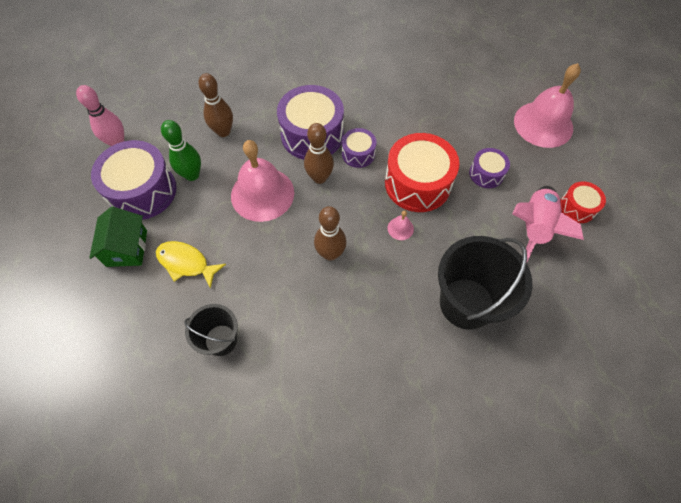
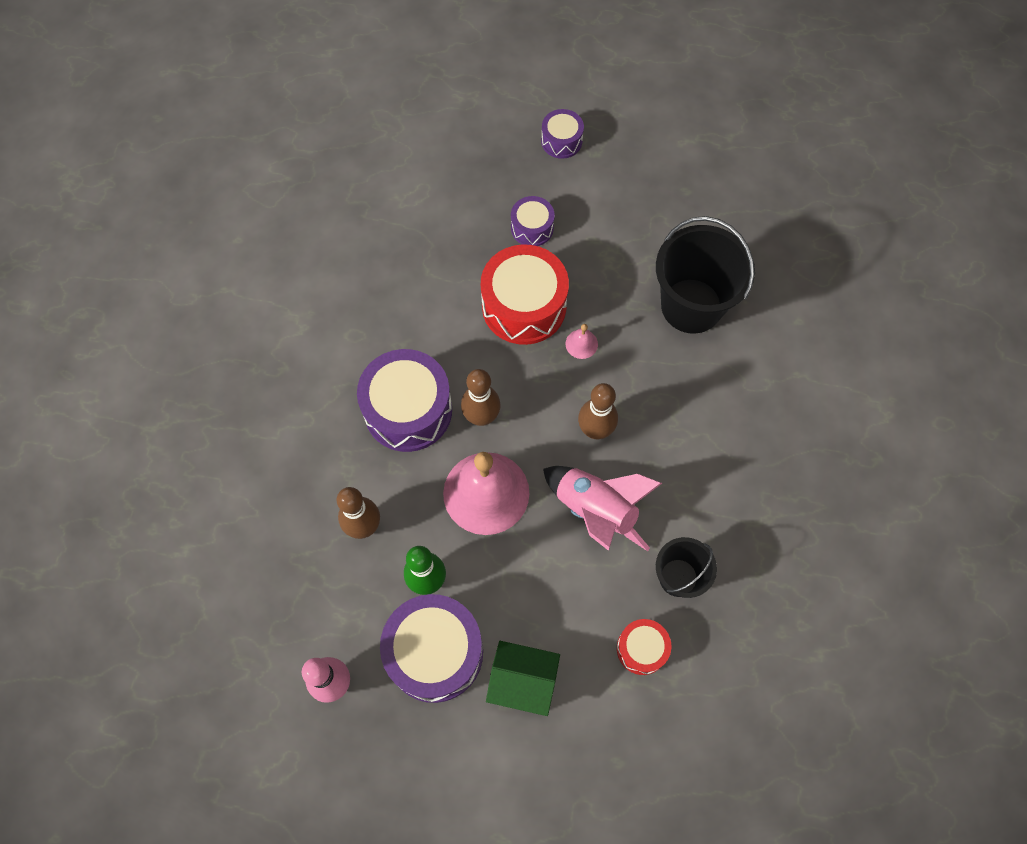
camera: 75 degrees left, 5 degrees up
yellow fish [156,241,226,289] -> none
purple drum [342,128,376,168] -> purple drum moved to [541,109,584,159]
pink rocket [512,186,584,262] -> pink rocket moved to [543,466,662,551]
pink bell [514,63,581,148] -> none
red drum [560,181,606,223] -> red drum moved to [617,619,671,675]

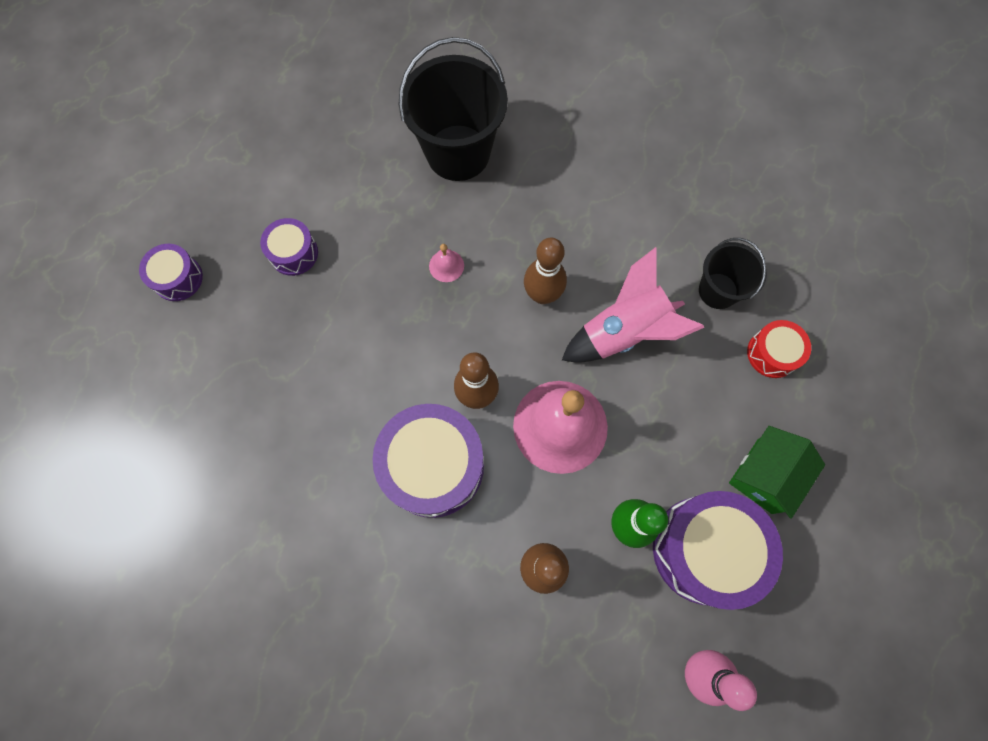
camera: 65 degrees left, 5 degrees up
red drum [481,244,569,345] -> none
purple drum [541,109,584,159] -> purple drum moved to [139,244,203,301]

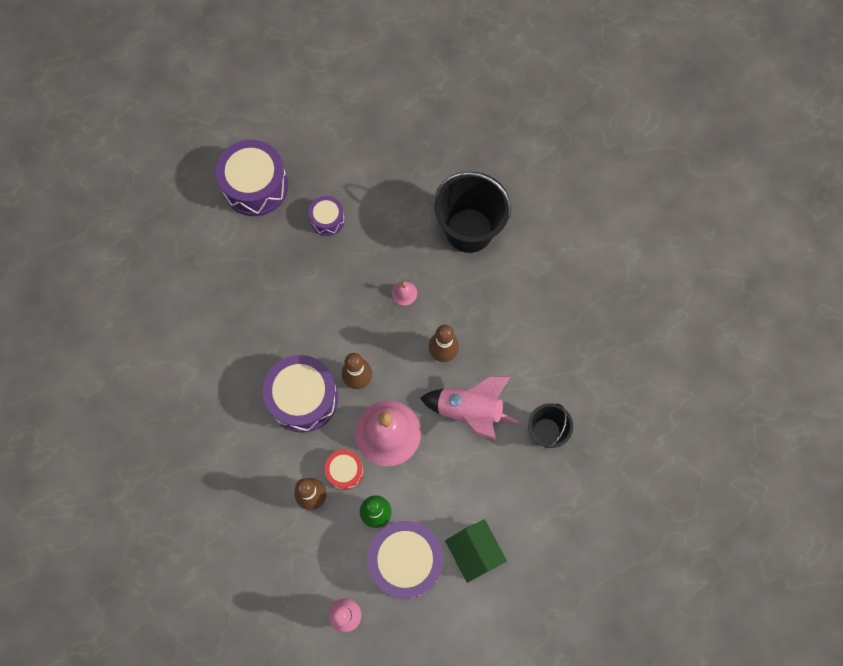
camera: 40 degrees right, 0 degrees up
purple drum [139,244,203,301] -> purple drum [216,140,288,216], size x1.91
green house [729,426,825,519] -> green house turned 75 degrees clockwise [445,519,507,583]
red drum [747,320,811,378] -> red drum moved to [325,450,364,490]

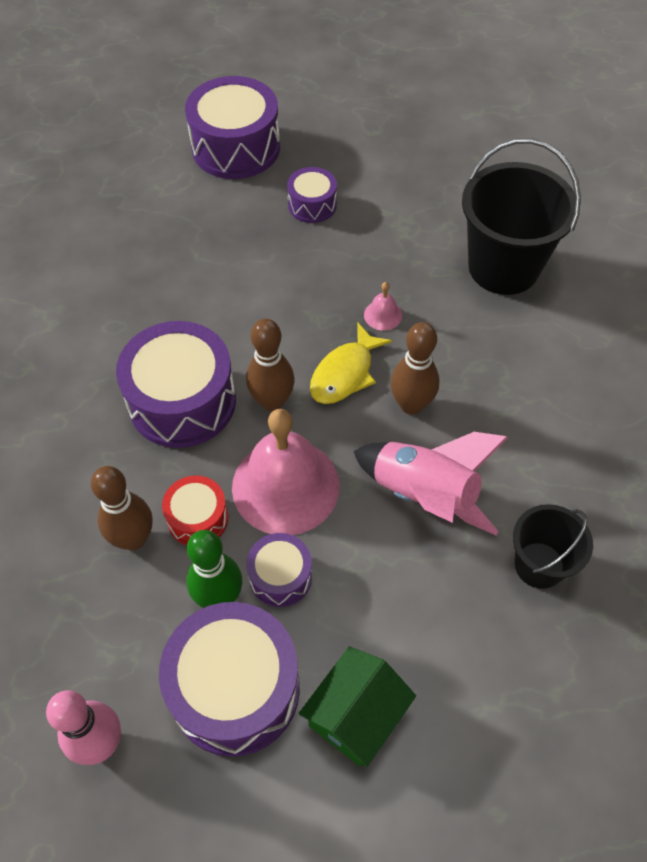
camera: 20 degrees right, 15 degrees down
green house [445,519,507,583] -> green house turned 45 degrees clockwise [299,646,416,767]
none -> purple drum [246,533,312,607]
none -> yellow fish [310,322,392,404]

